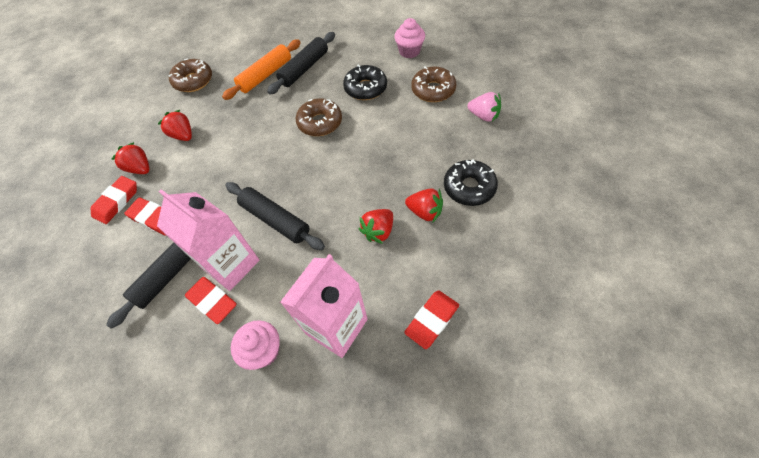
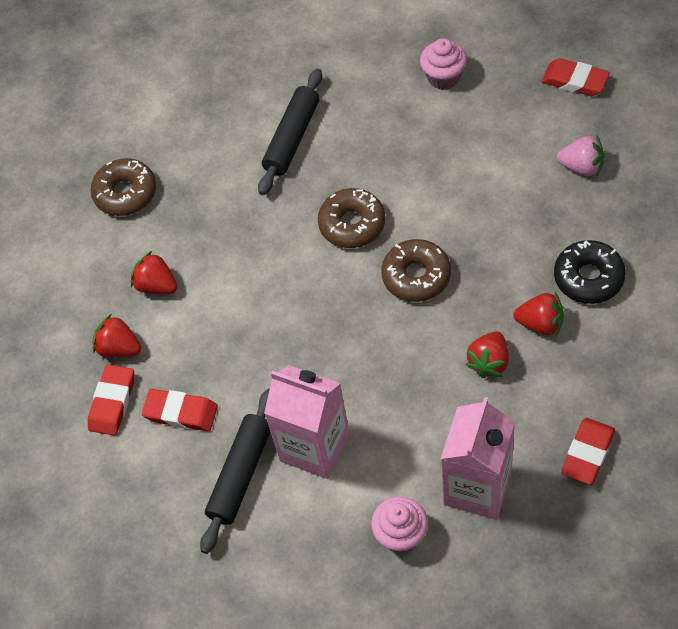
camera: 10 degrees left, 0 degrees up
red eraser [185,277,237,324] -> red eraser moved to [541,58,610,96]
orange rolling pin [222,40,301,100] -> none
black rolling pin [225,182,325,250] -> none
black donut [343,65,387,100] -> none
brown donut [411,67,456,102] -> brown donut moved to [381,239,451,302]

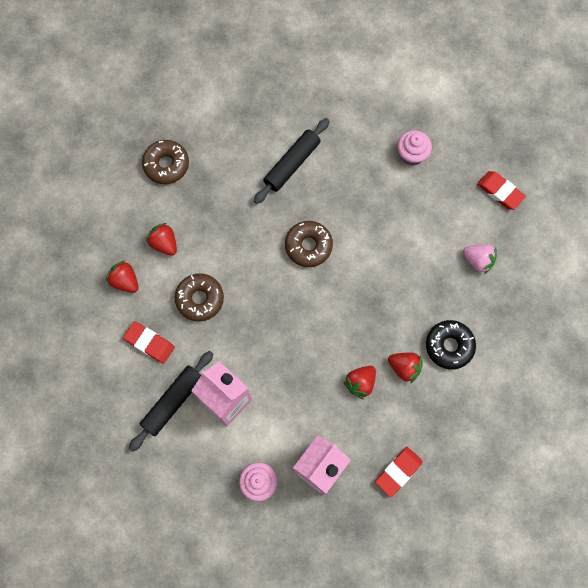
camera: 10 degrees right, 15 degrees up
red eraser [88,365,134,436] -> none
brown donut [381,239,451,302] -> brown donut moved to [175,273,224,322]

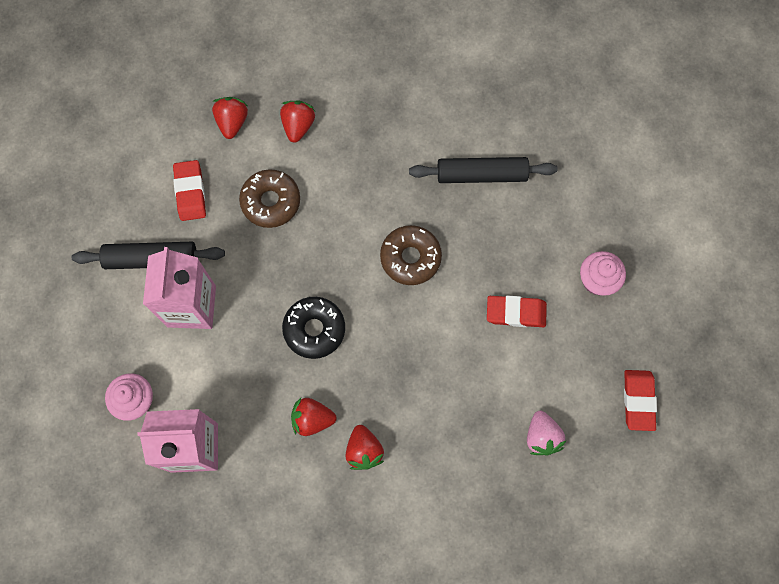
camera: 50 degrees right, 0 degrees up
brown donut [142,140,189,184] -> none
red eraser [375,447,423,497] -> red eraser moved to [487,295,547,327]
black donut [426,320,476,370] -> black donut moved to [282,297,345,359]

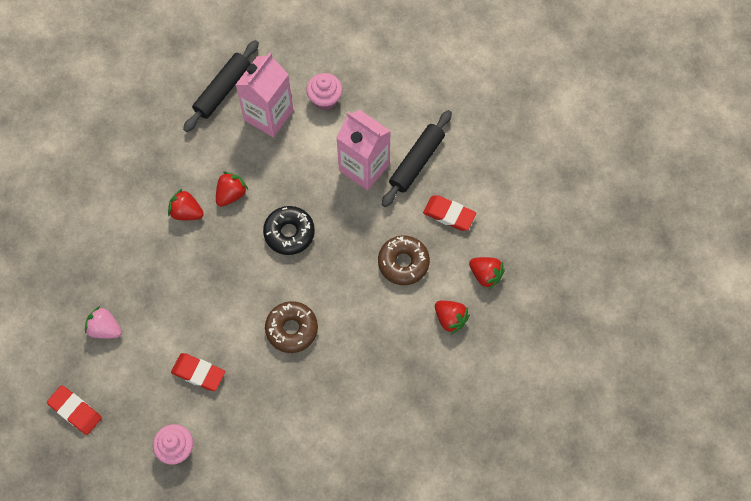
camera: 125 degrees right, 5 degrees down
black rolling pin [409,157,557,183] -> black rolling pin moved to [183,40,259,132]
red eraser [487,295,547,327] -> red eraser turned 75 degrees clockwise [171,353,225,391]

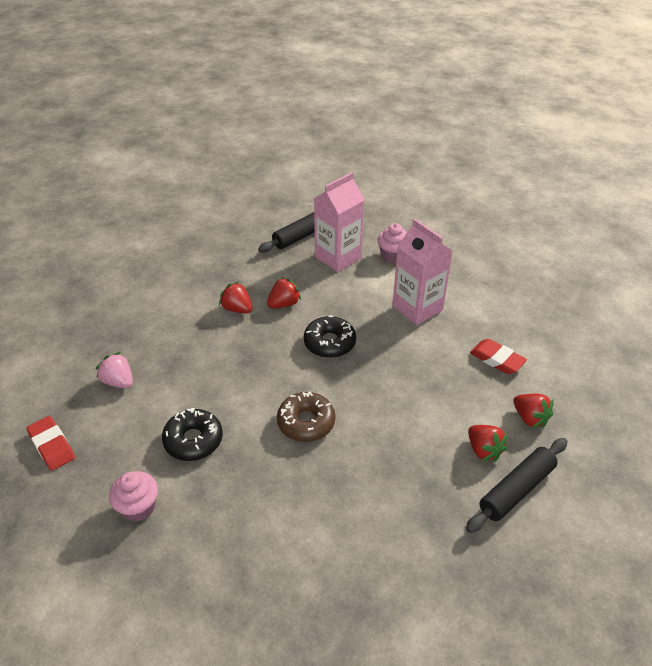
camera: 15 degrees right, 25 degrees down
red eraser [171,353,225,391] -> black donut [162,408,223,461]
brown donut [378,236,430,285] -> none
black rolling pin [382,110,452,207] -> black rolling pin moved to [466,438,568,533]

